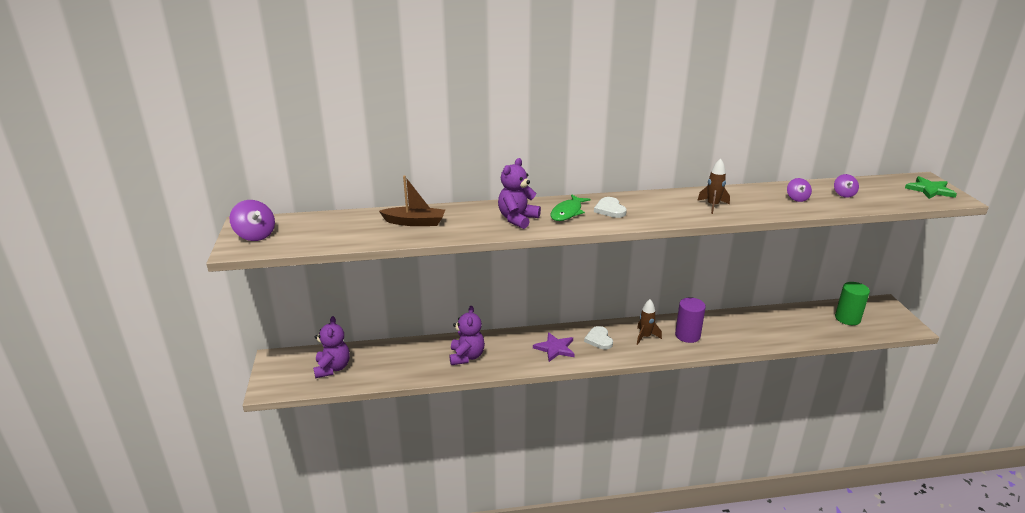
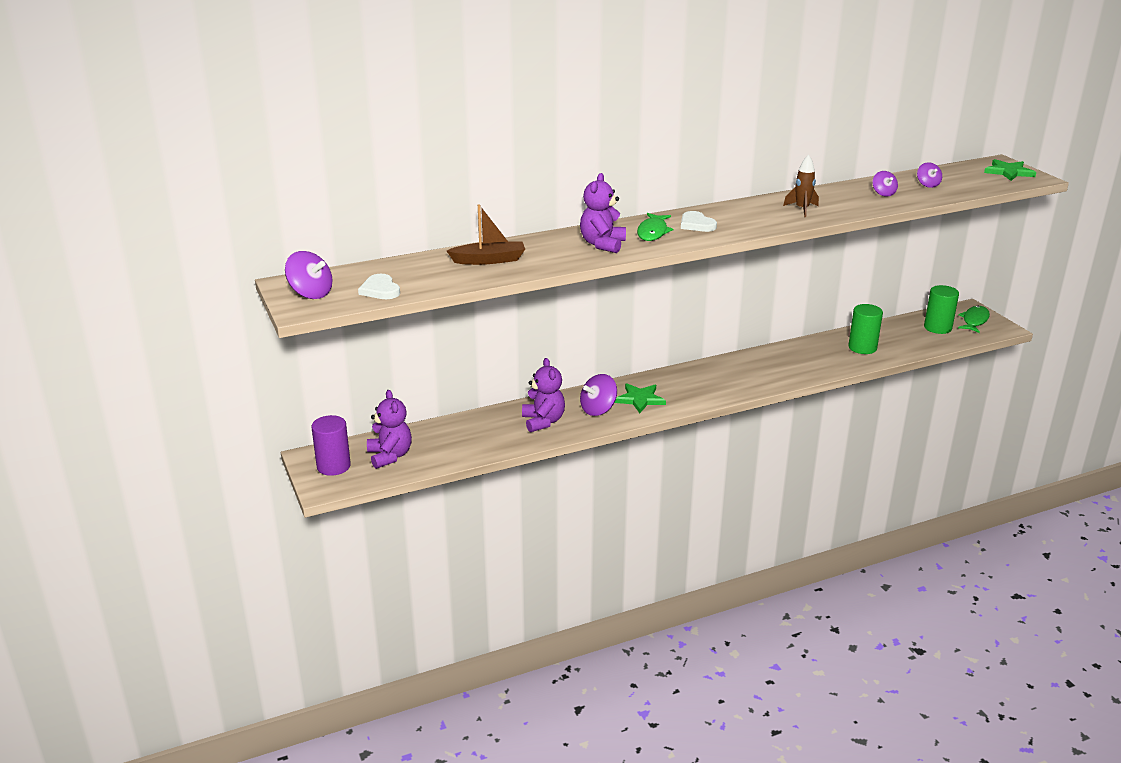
camera: 15 degrees left, 0 degrees up
purple star [533,332,575,362] -> green star [615,383,666,413]
white heart [584,326,613,349] -> white heart moved to [358,274,400,299]
brown rocket [637,299,662,345] -> none
purple cylinder [675,298,706,343] -> purple cylinder moved to [311,415,351,476]
none -> purple spinning top [580,374,617,416]
none -> green cylinder [848,304,883,354]
none -> green fish [958,306,990,333]

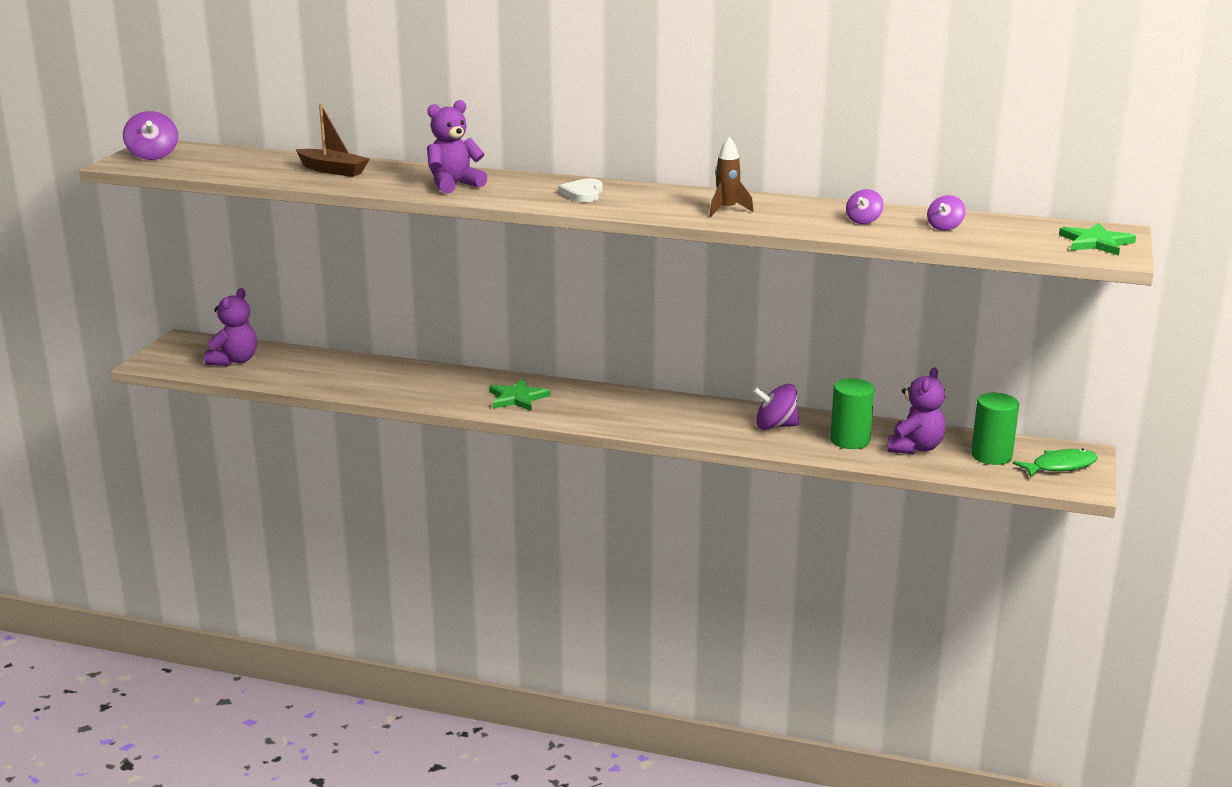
camera: 40 degrees right, 5 degrees down
purple cylinder [311,415,351,476] -> none
white heart [358,274,400,299] -> none
purple teddy bear [522,358,565,432] -> purple teddy bear moved to [887,367,946,454]
purple spinning top [580,374,617,416] -> purple spinning top moved to [753,384,800,430]
green fish [637,213,673,241] -> none

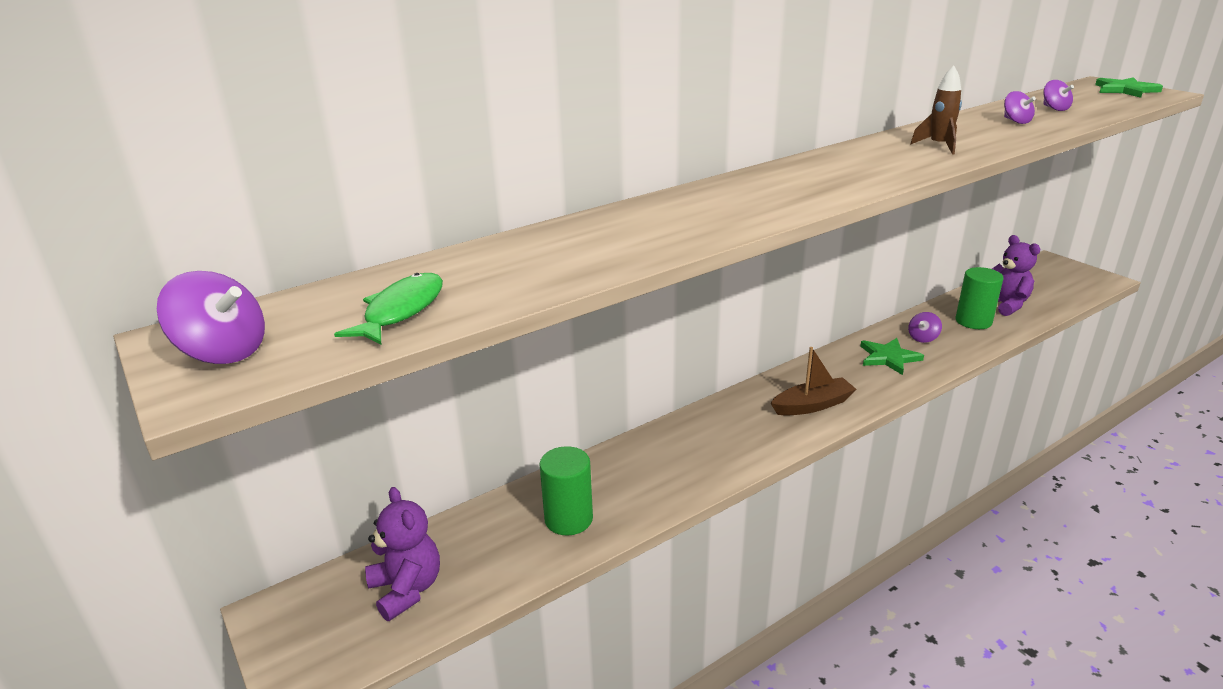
camera: 50 degrees left, 5 degrees up
brown boat [296,104,370,177] -> brown boat moved to [771,347,856,416]
purple teddy bear [427,100,487,194] -> none
green star [489,379,551,411] -> green star moved to [860,338,924,375]
white heart [558,178,603,202] -> none
purple spinning top [753,384,800,430] -> purple spinning top [908,312,942,343], size x0.63
green cylinder [971,393,1019,465] -> green cylinder moved to [539,446,593,535]
green fish [1013,449,1098,477] -> green fish moved to [334,273,443,344]

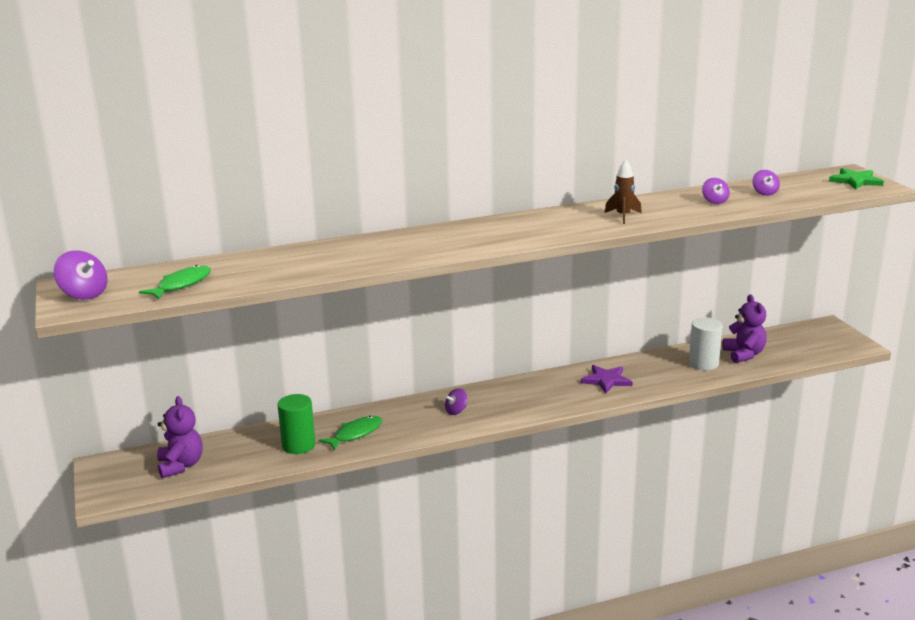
camera: 15 degrees right, 5 degrees down
brown boat [771,347,856,416] -> none
green star [860,338,924,375] -> purple star [581,365,632,393]
purple spinning top [908,312,942,343] -> purple spinning top moved to [445,388,467,415]
green cylinder [956,267,1003,329] -> white cylinder [689,317,722,370]
none -> green fish [319,416,382,451]

